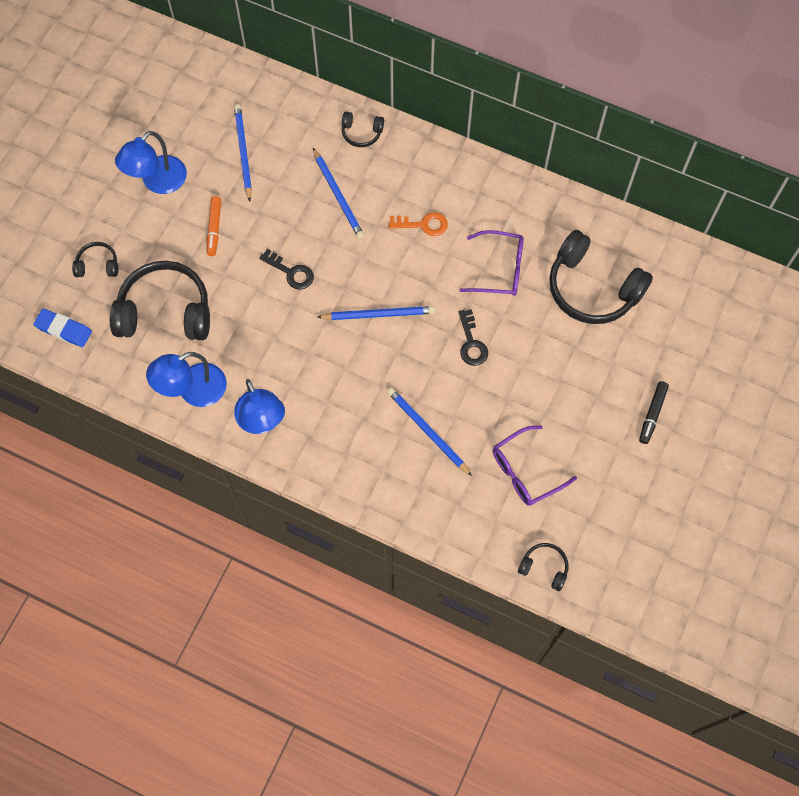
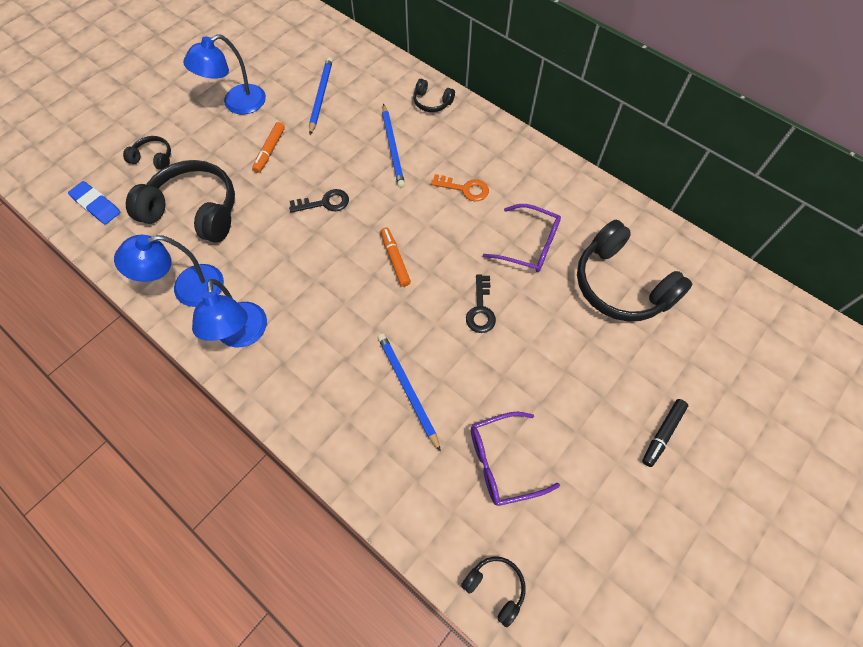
camera: 15 degrees right, 5 degrees down
black key [259,249,314,290] -> black key turned 60 degrees counterclockwise [289,189,349,213]
blue pencil [317,306,435,320] -> orange marker [381,227,411,287]

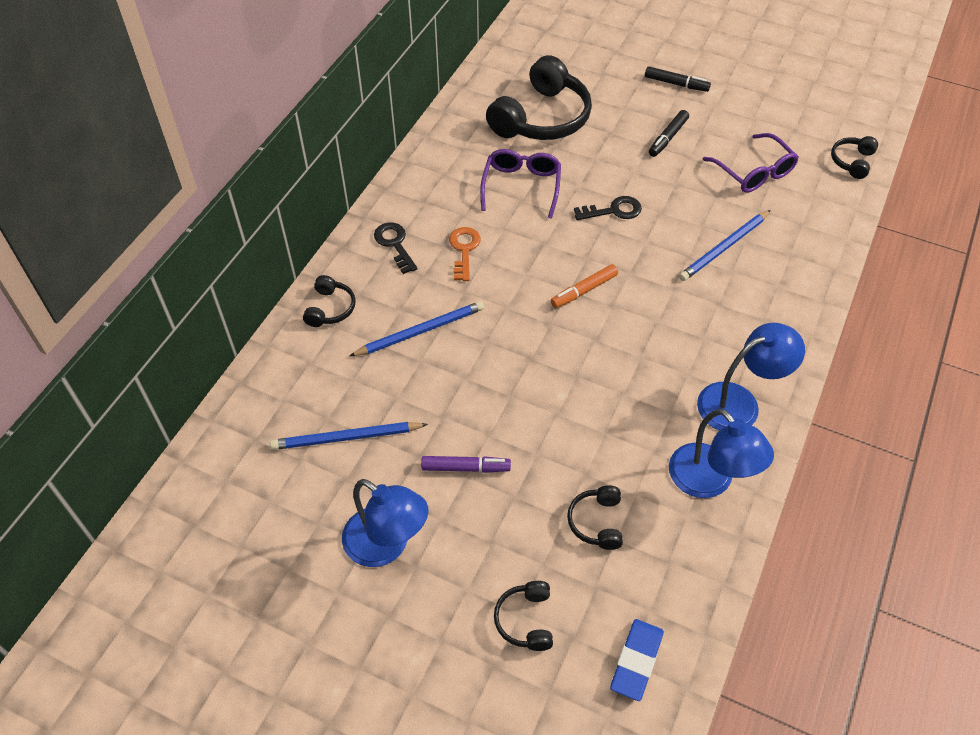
camera: 105 degrees left, 10 degrees down
black headphones [126,160,235,243] -> black headphones [567,485,623,550], size x0.46
orange marker [252,122,285,173] -> purple marker [421,456,511,473]
black key [289,189,349,213] -> black key moved to [374,223,418,274]
none -> black marker [649,110,689,157]

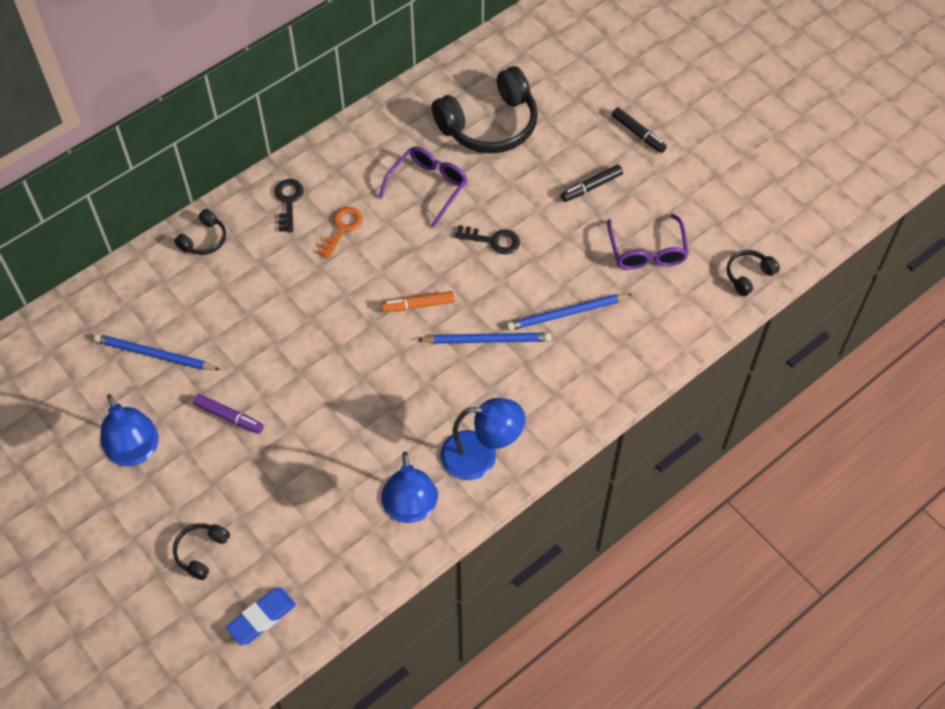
camera: 25 degrees right, 5 degrees up
blue pencil [350,301,484,356] -> blue pencil moved to [417,333,552,344]
black headphones [567,485,623,550] -> none

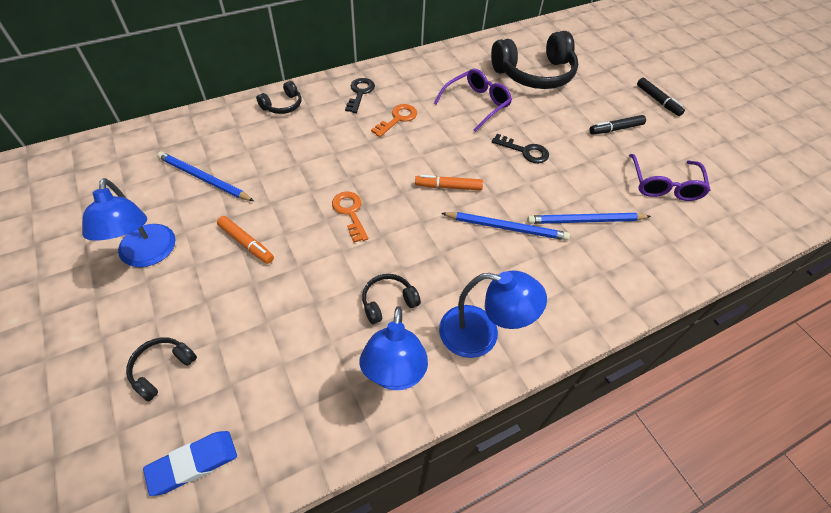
camera: 10 degrees right, 5 degrees down
purple marker [193,394,264,434] -> orange marker [217,216,274,264]
black headphones [727,250,780,296] -> black headphones moved to [362,274,421,324]
none -> orange key [332,191,368,243]

